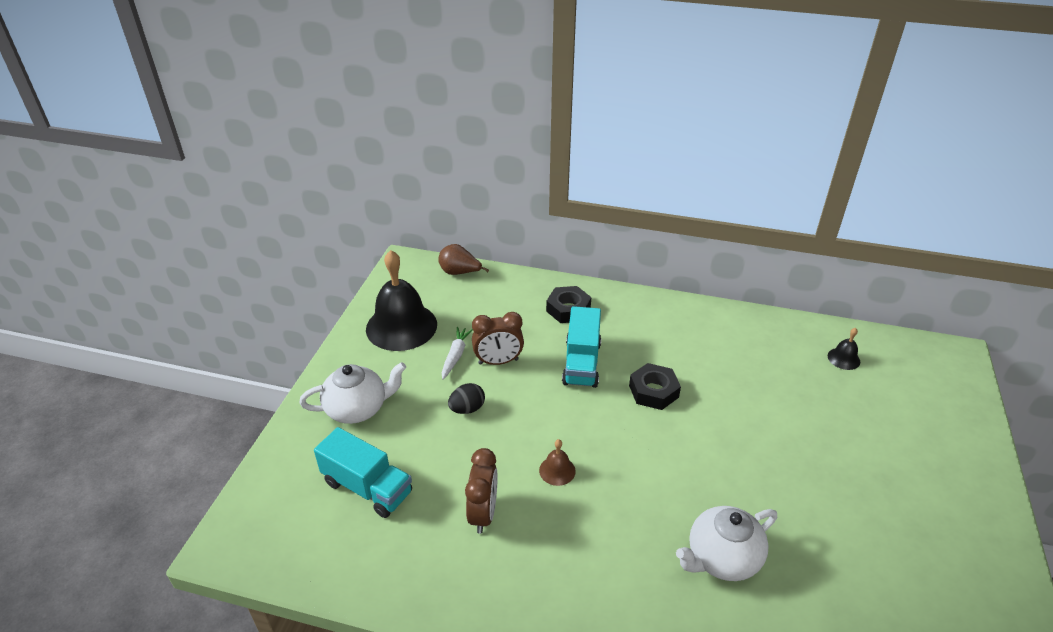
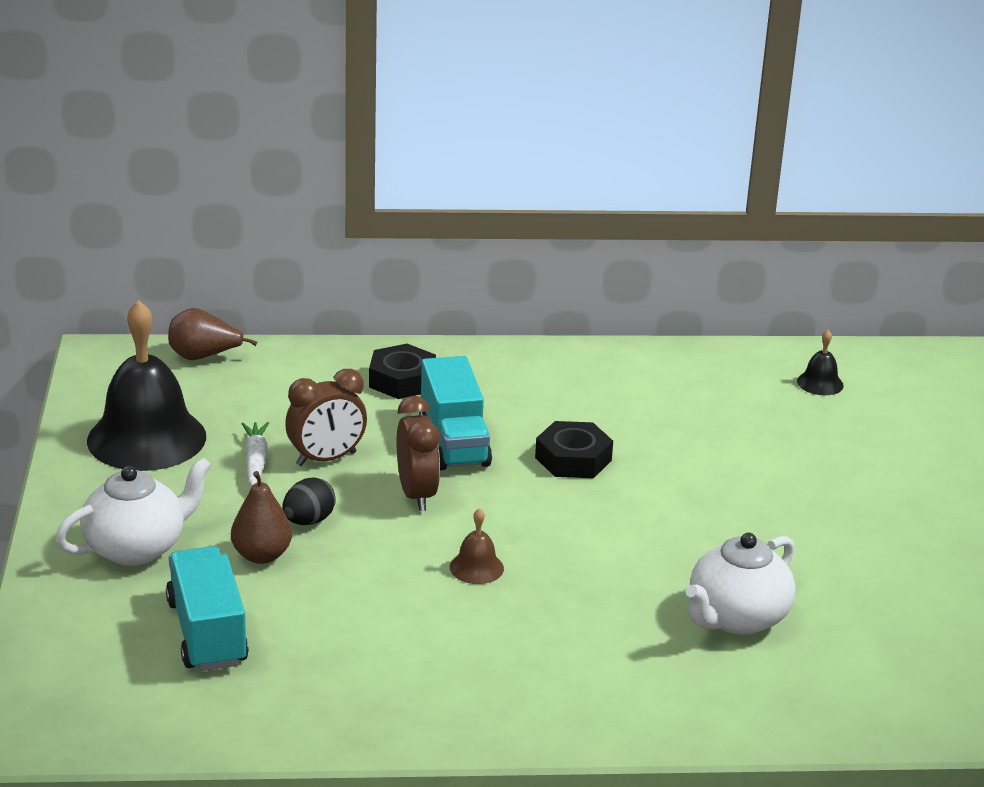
camera: 20 degrees left, 10 degrees down
turquoise truck [314,427,412,518] -> turquoise truck turned 120 degrees counterclockwise [166,546,249,671]
brown clock [465,448,498,534] -> brown clock moved to [397,396,440,511]
none -> brown pear [231,471,292,564]

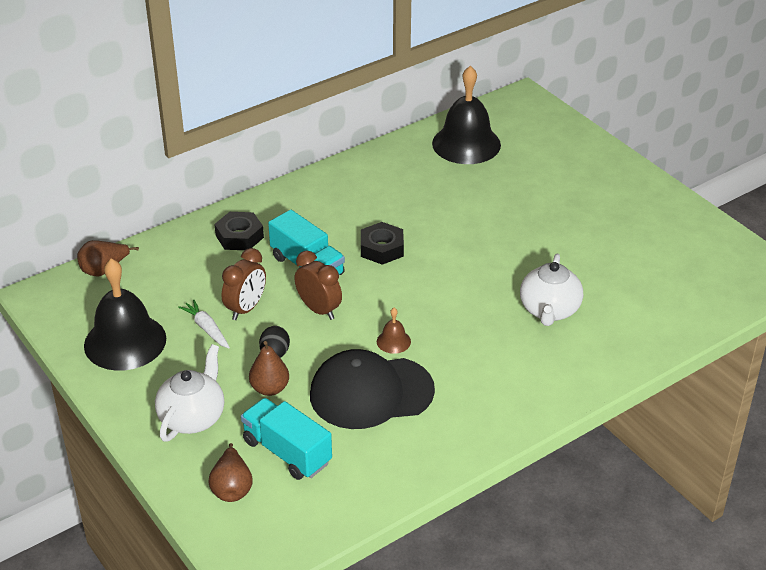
camera: 30 degrees left, 10 degrees up
black bell [797,330,844,395] -> black bell [432,66,501,164], size x2.37
none -> brown pear [209,443,253,502]
none -> black cap [310,349,435,429]

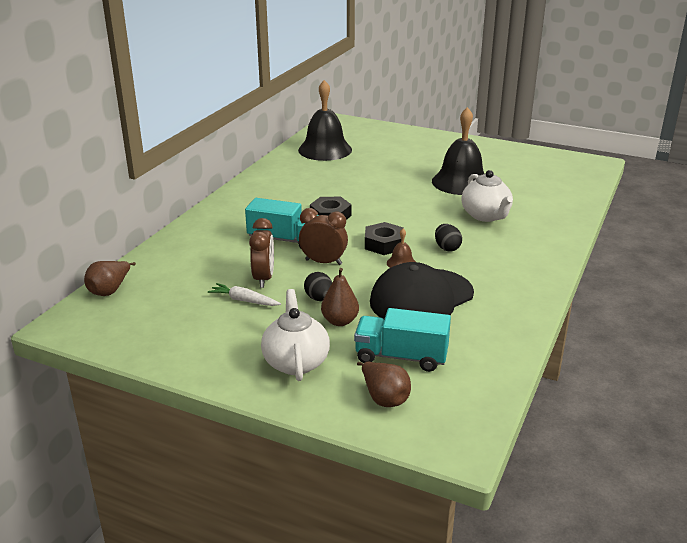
camera: 30 degrees left, 10 degrees down
black bell [84,259,166,371] -> black bell moved to [432,107,485,195]
black nut [214,212,264,250] -> black nut moved to [365,222,404,255]
none -> black egg [435,224,462,252]

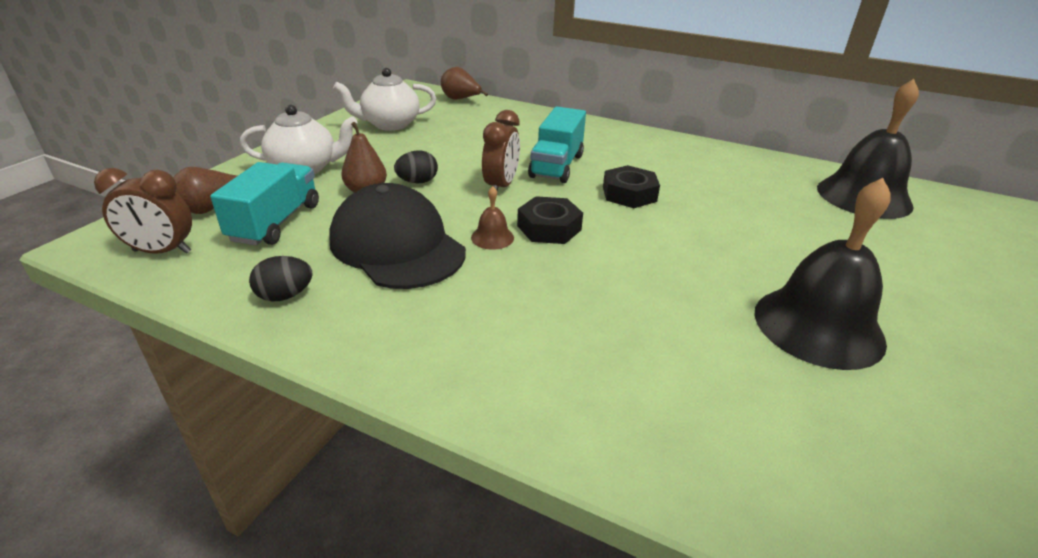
camera: 90 degrees right, 5 degrees up
white carrot [208,283,281,306] -> none
brown clock [249,218,274,288] -> brown clock moved to [94,168,192,254]
black egg [435,224,462,252] -> black egg moved to [249,256,313,302]
white teapot [461,170,513,222] -> white teapot moved to [333,68,436,131]

